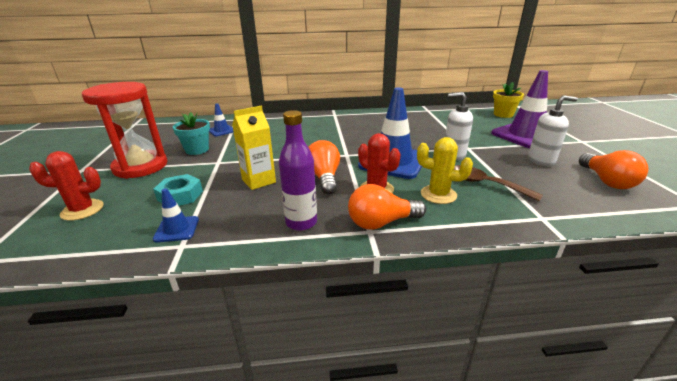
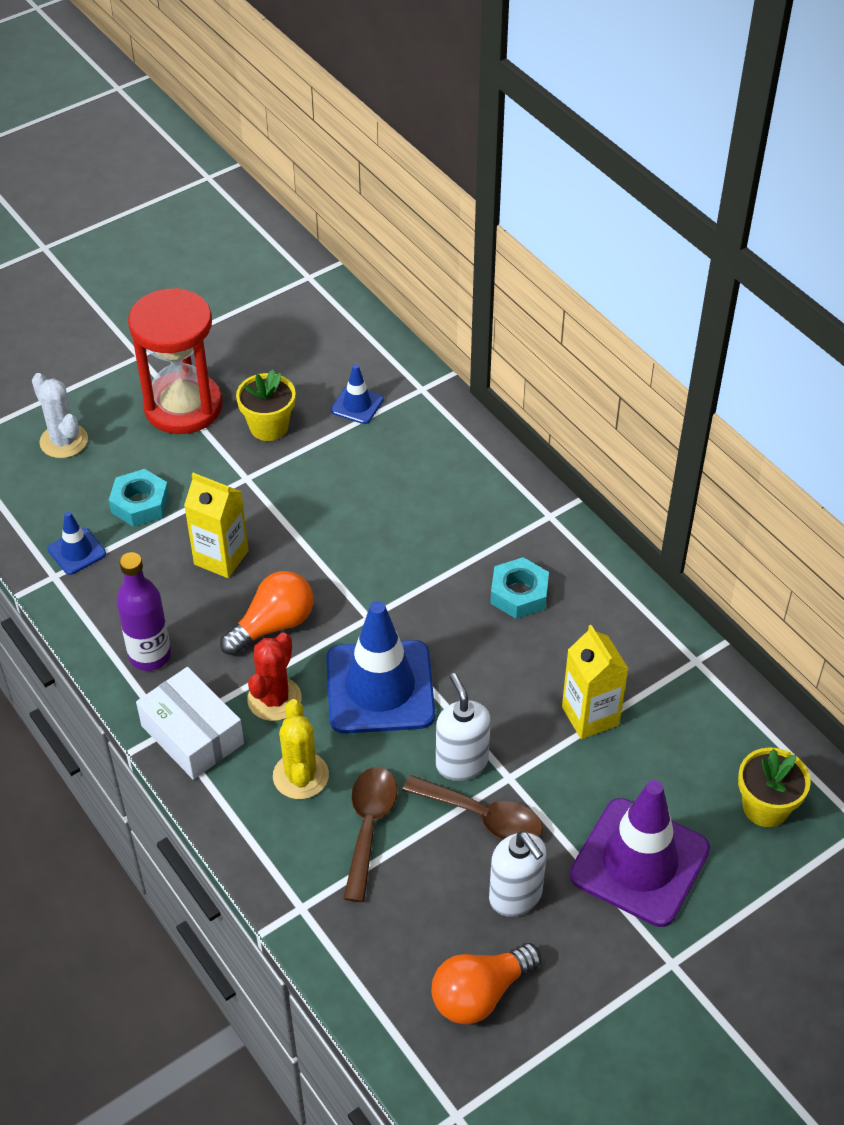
camera: 60 degrees right, 20 degrees up
red cactus [29,151,103,221] -> white cactus [32,373,88,458]
turquoise flower pot [173,112,210,155] -> yellow flower pot [236,370,296,441]
orange light bulb [348,184,426,230] -> white box [136,667,244,780]
none -> brown spoon [402,775,543,840]
none -> turquoise nut [490,557,549,619]
none -> yellow carton [562,625,629,739]

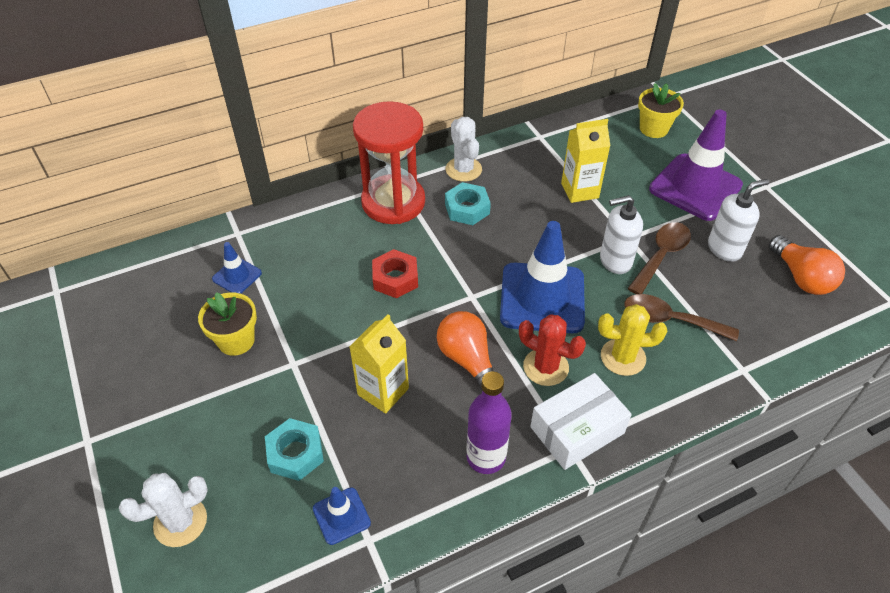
camera: 80 degrees left, 0 degrees up
red hourglass [128,288,222,434] -> red hourglass moved to [353,101,425,224]
none -> red nut [372,249,418,298]
none -> white cactus [446,117,482,182]

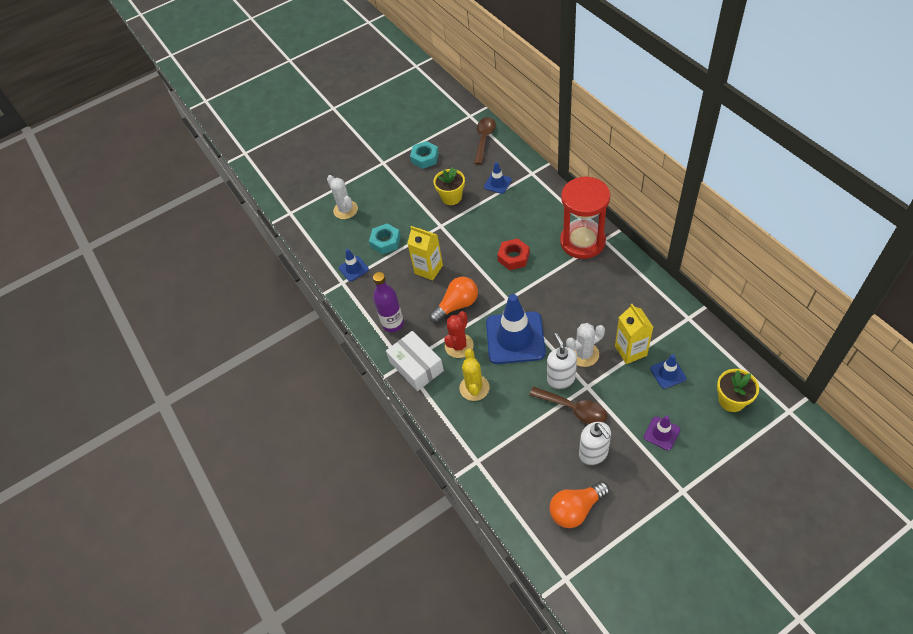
camera: 90 degrees right, 5 degrees up
turquoise nut [445,182,491,225] -> turquoise nut moved to [410,141,439,169]
white cactus [446,117,482,182] -> white cactus moved to [566,323,605,367]
brown spoon [624,294,739,341] -> brown spoon moved to [474,117,496,165]
purple traffic cone [649,110,743,221] -> purple traffic cone [644,415,680,450], size x0.47
none -> blue traffic cone [650,354,686,389]

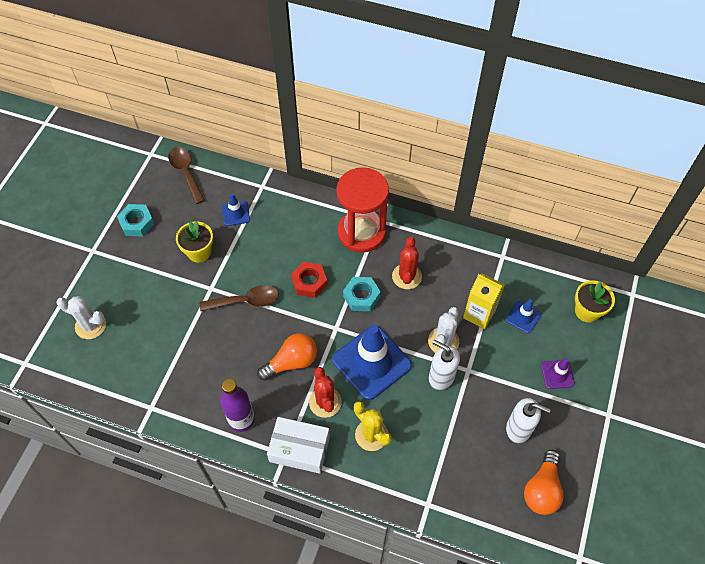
camera: 45 degrees left, 5 degrees up
blue traffic cone [339,249,369,281] -> none
turquoise nut [369,223,401,254] -> turquoise nut moved to [343,277,381,311]
yellow carton [407,226,443,281] -> none
orange light bulb [429,277,478,323] -> orange light bulb turned 45 degrees clockwise [257,333,317,381]
brown spoon [529,387,607,424] -> brown spoon moved to [200,285,279,311]
none -> red cactus [392,237,422,289]

